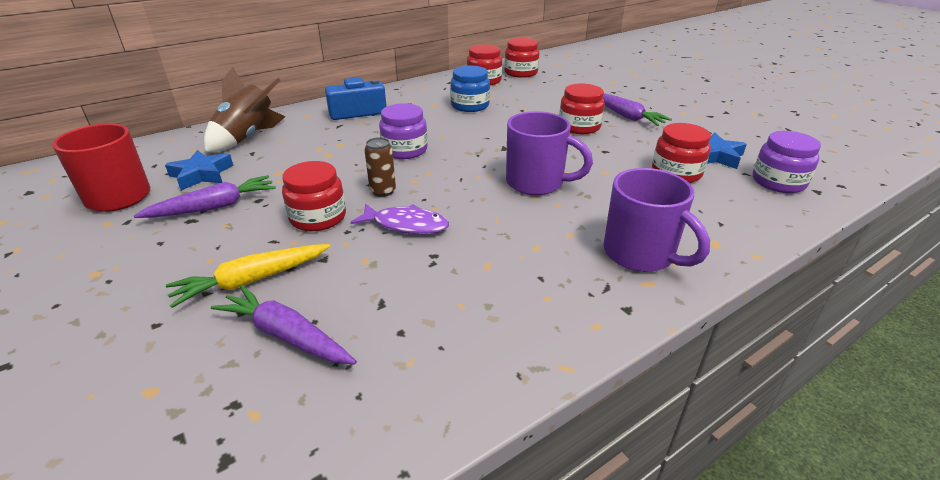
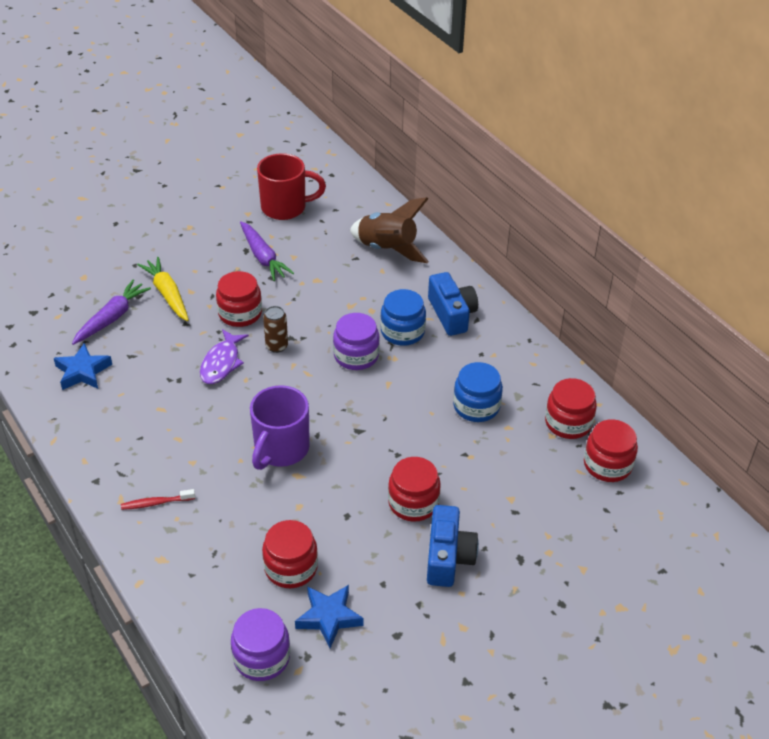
camera: 90 degrees right, 10 degrees up
blue star [165,150,233,191] -> blue star moved to [54,343,112,390]
purple carrot [603,93,672,126] -> blue camera [427,505,479,587]
purple mug [603,168,710,272] -> red toothbrush [121,489,195,510]
none -> blue jar [380,289,426,346]

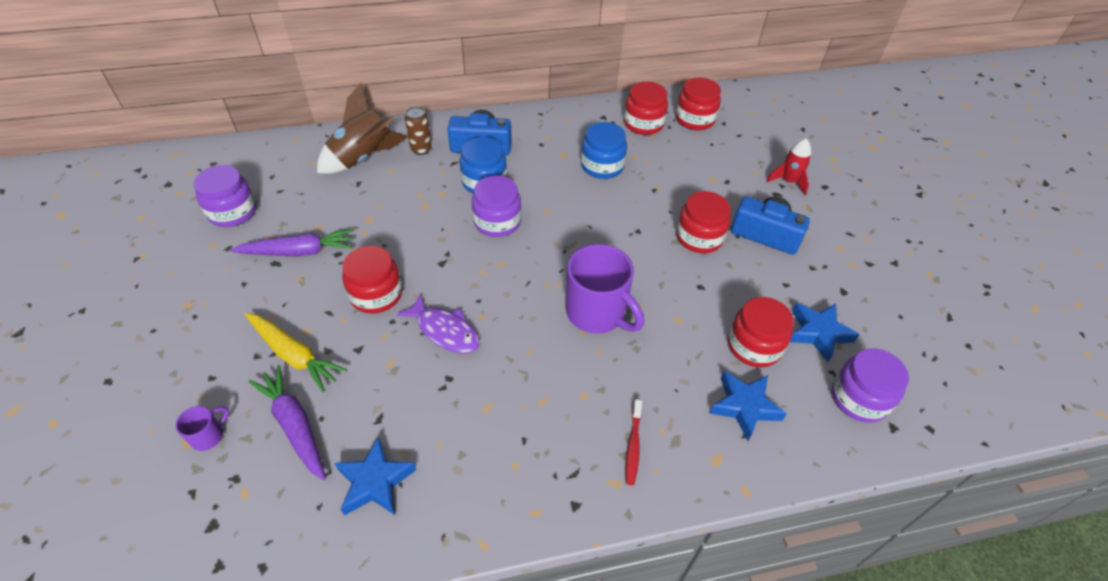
camera: 70 degrees left, 5 degrees up
yellow carrot [137,257,189,321] -> yellow carrot turned 135 degrees counterclockwise [245,313,347,392]
red mug [257,153,326,220] -> purple jar [194,165,256,227]
brown can [263,306,288,353] -> brown can moved to [405,106,432,155]
none -> purple mug [176,406,229,451]
none -> blue star [710,371,787,440]
none -> red rocket [766,139,811,195]

